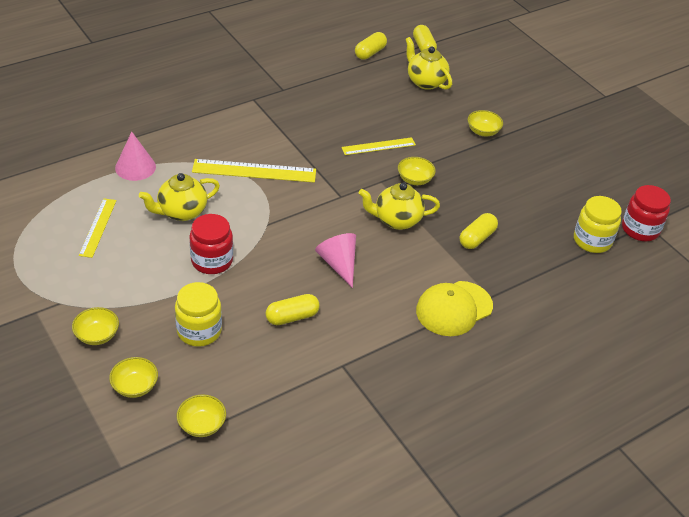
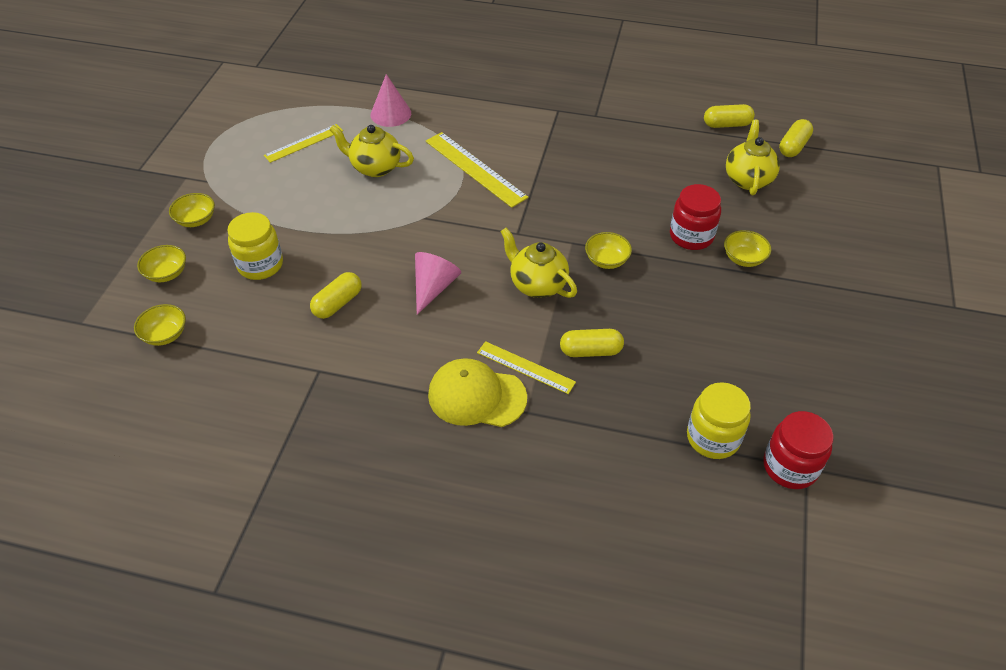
camera: 50 degrees right, 5 degrees up
red jar [189,214,233,274] -> red jar moved to [670,184,721,250]
yellow capsule [266,294,320,325] -> yellow capsule turned 75 degrees counterclockwise [310,272,361,319]
yellow ruler [341,137,416,155] -> yellow ruler moved to [477,341,576,394]

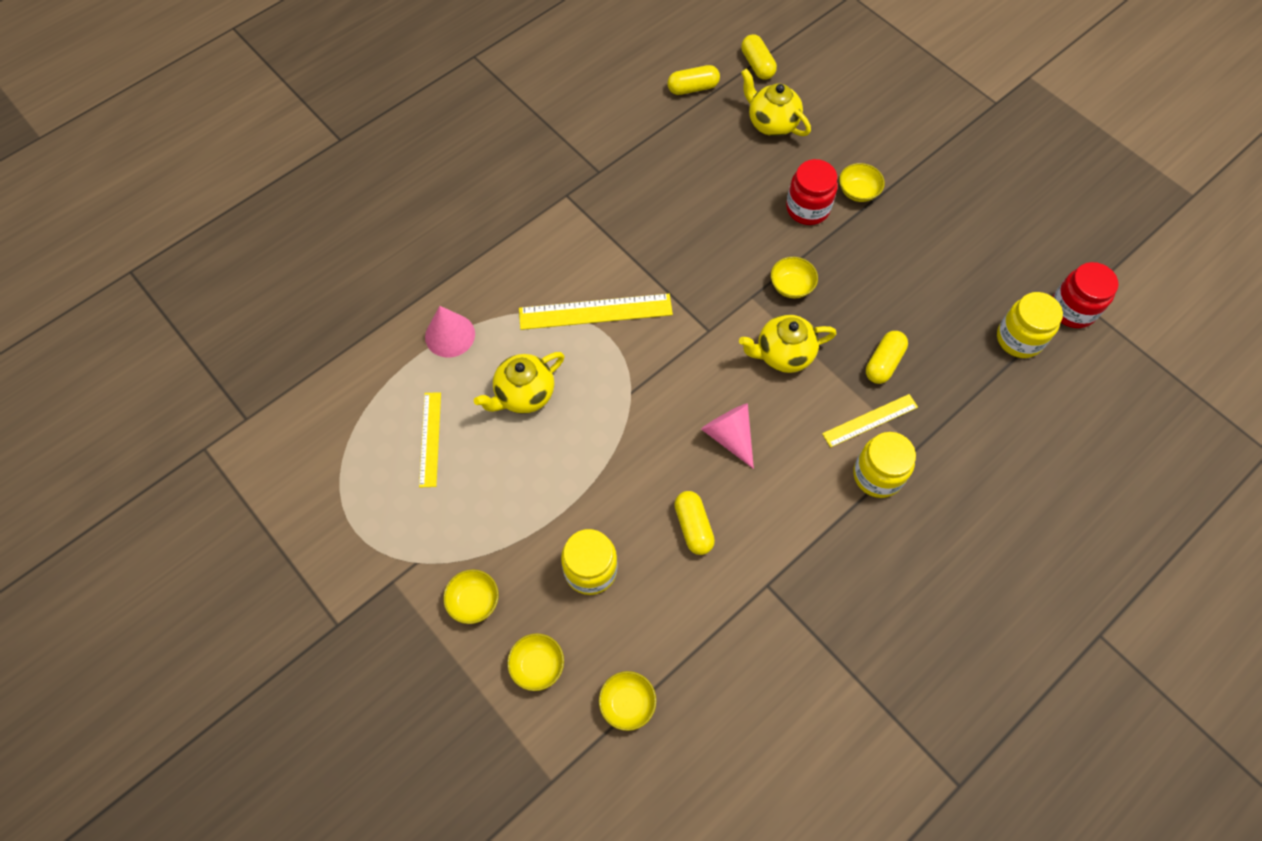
camera: 55 degrees left, 15 degrees up
yellow cap [428,358,527,427] -> yellow jar [853,432,916,498]
yellow capsule [704,104,755,128] -> yellow capsule turned 45 degrees clockwise [667,65,720,95]

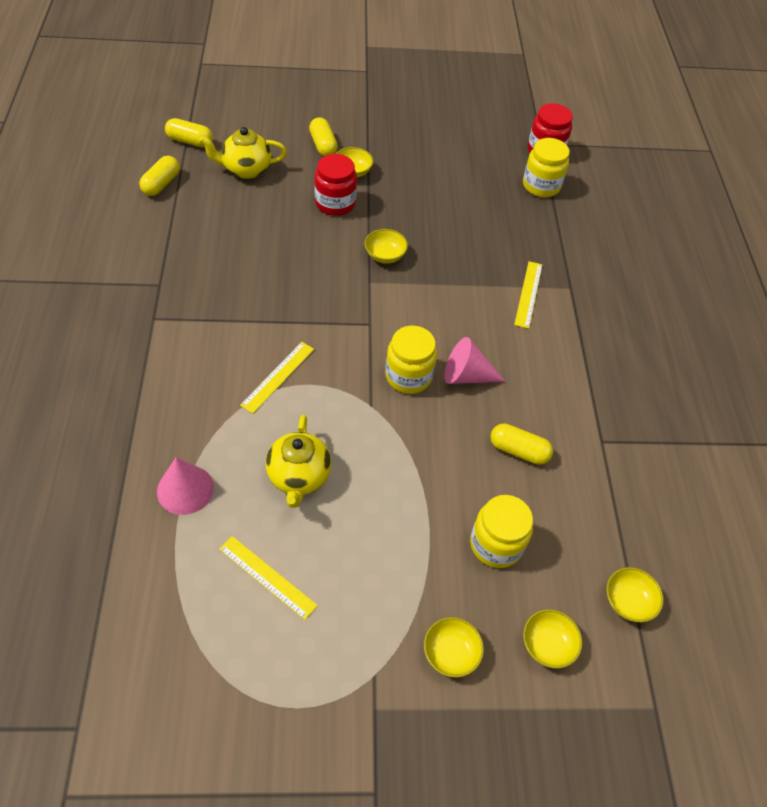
camera: 55 degrees left, 10 degrees down
yellow ruler [519,294,673,330] -> yellow ruler [240,342,314,414], size x0.63
yellow teapot [739,314,837,373] -> none
yellow jar [853,432,916,498] -> yellow jar moved to [385,326,437,394]
yellow capsule [866,331,908,384] -> yellow capsule moved to [309,117,338,156]

